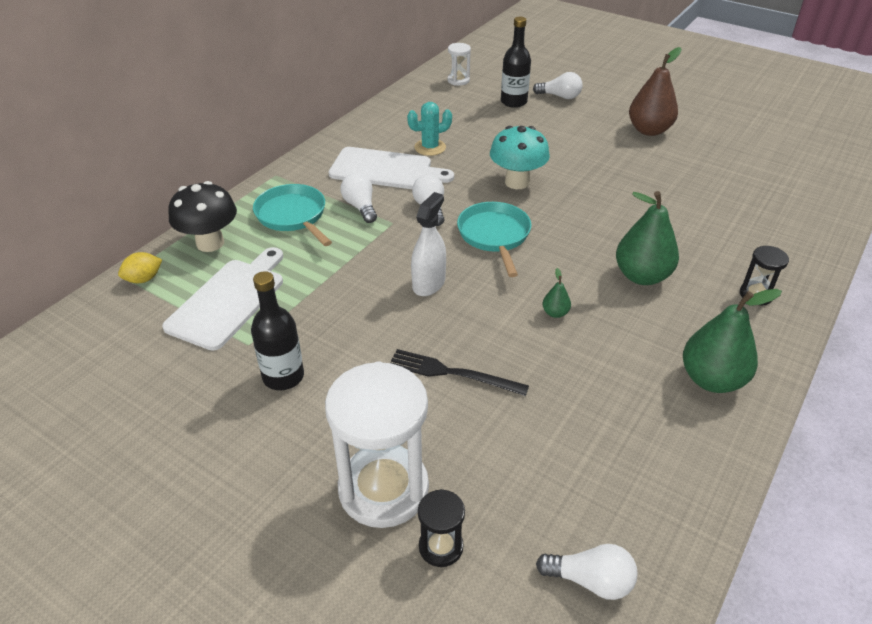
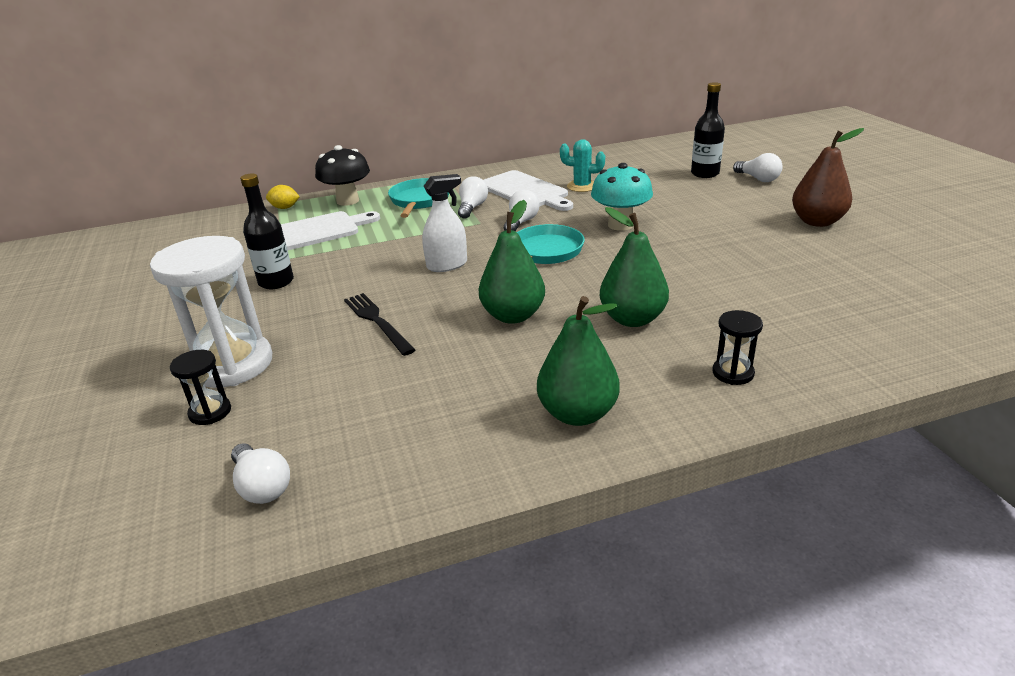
camera: 40 degrees right, 10 degrees down
white hourglass [448,43,471,86] -> none
green pear [542,268,571,318] -> green pear [479,200,545,324], size x2.25

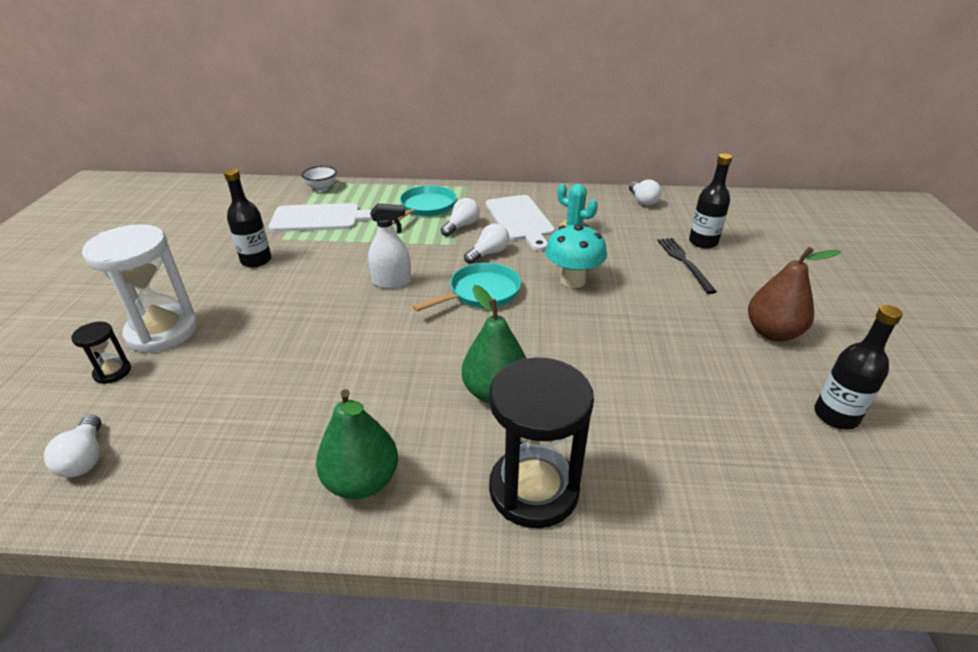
camera: 20 degrees right, 5 degrees up
yellow lemon [266,185,300,209] -> white bowl [301,166,337,191]
black mushroom [315,145,370,206] -> none
black fork [344,293,415,356] -> black fork moved to [657,238,717,294]
green pear [479,200,545,324] -> none
black hourglass [712,310,763,385] -> black hourglass [489,357,594,528], size x2.16
white light bulb [733,153,783,182] -> white light bulb moved to [629,180,661,206]
none -> black bottle [814,305,903,430]

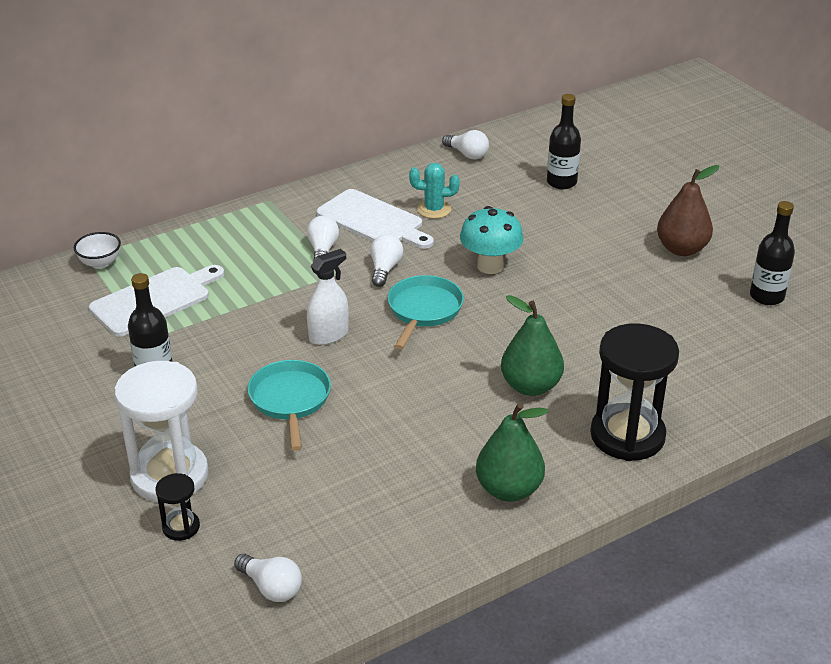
camera: 35 degrees left, 0 degrees up
turquoise pan [392,185,456,225] -> turquoise pan moved to [248,360,331,451]
black fork [657,238,717,294] -> none

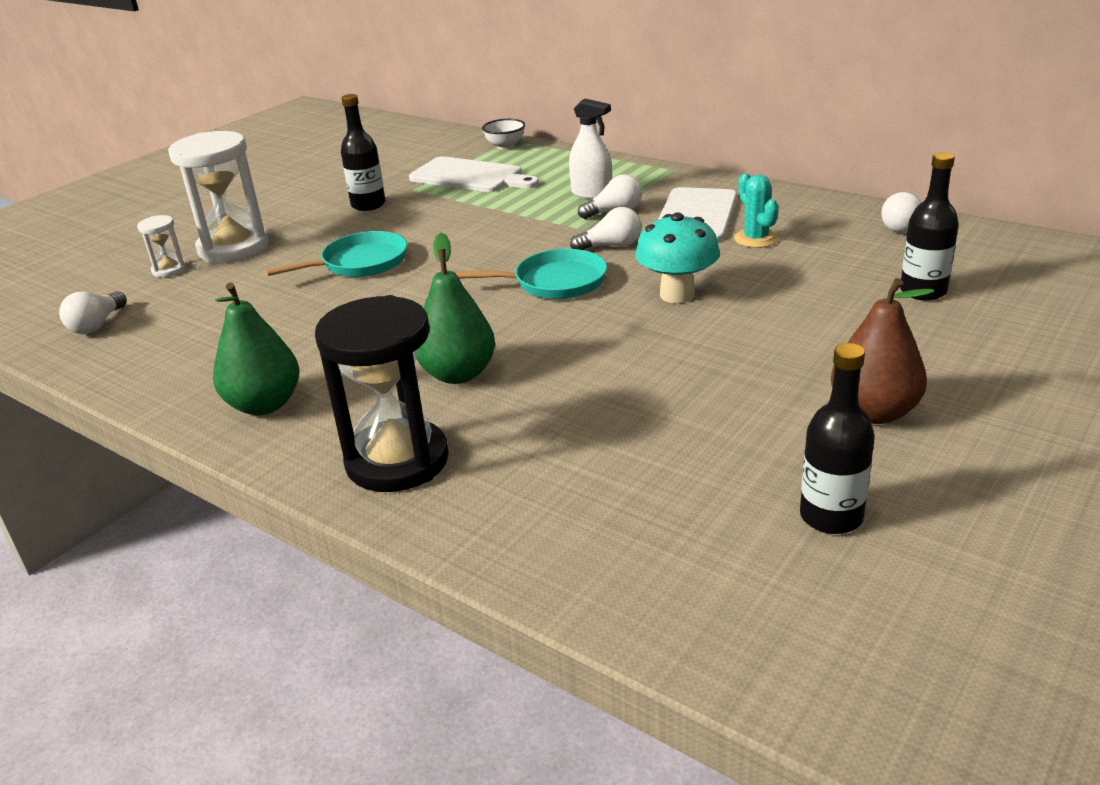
camera: 70 degrees right, 5 degrees down
black hourglass [155,473,200,541] -> white hourglass [137,215,187,277]
white spray bottle [307,249,349,345] -> white spray bottle moved to [569,99,612,199]

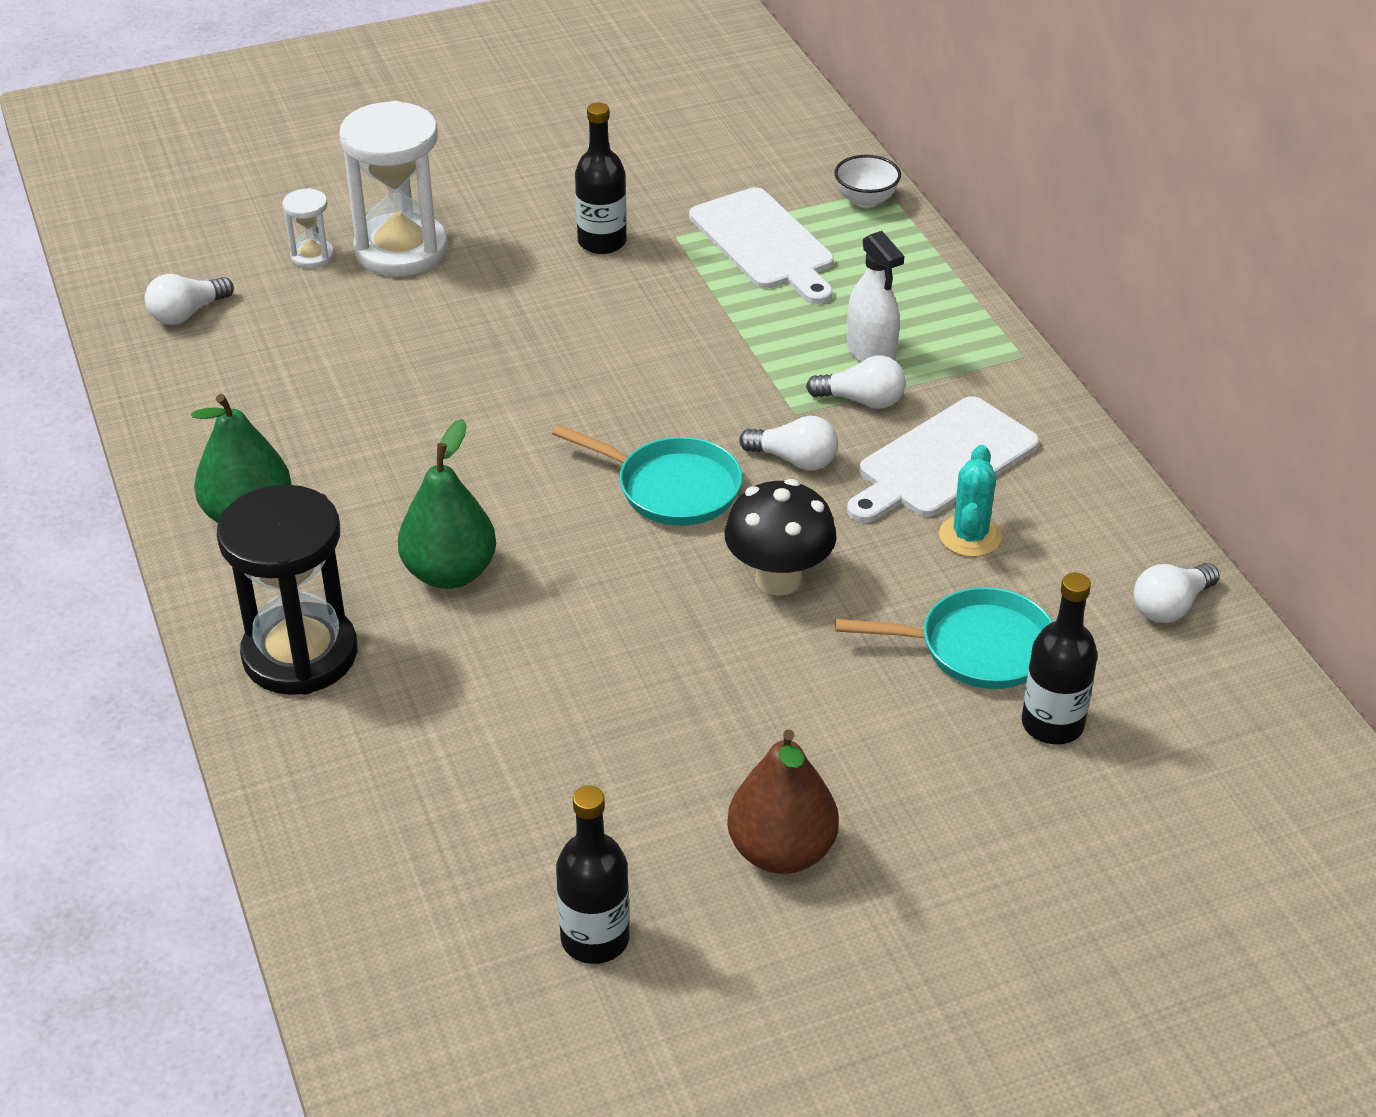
camera: 30 degrees right, 10 degrees up
turquoise pan [265,231,407,277] -> turquoise pan moved to [835,587,1053,689]
turquoise mushroom [635,212,720,303] -> black mushroom [724,479,837,596]

